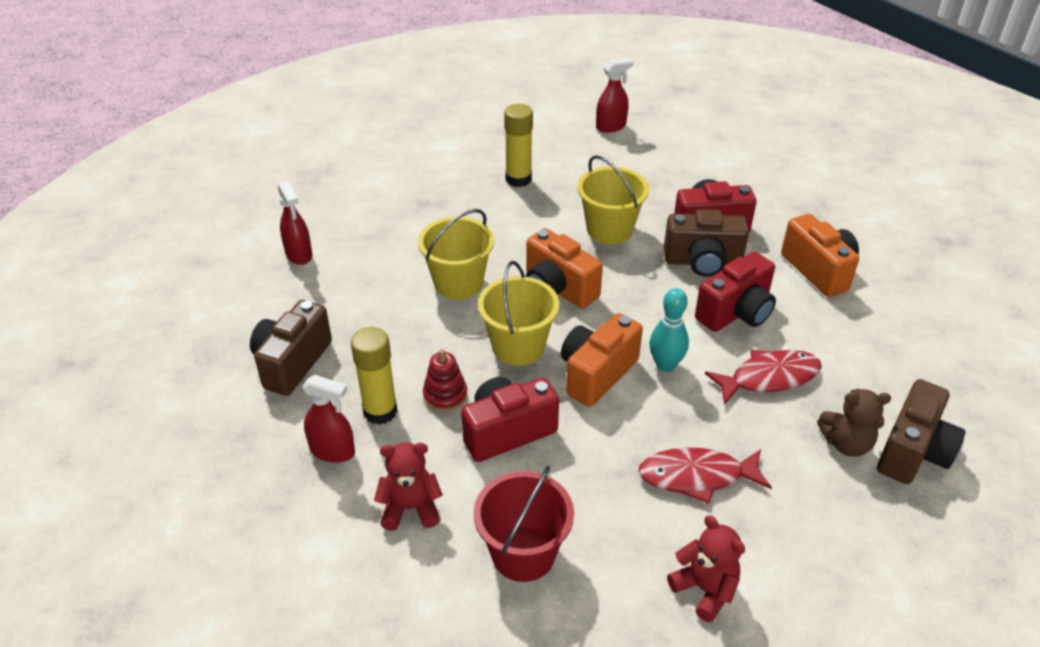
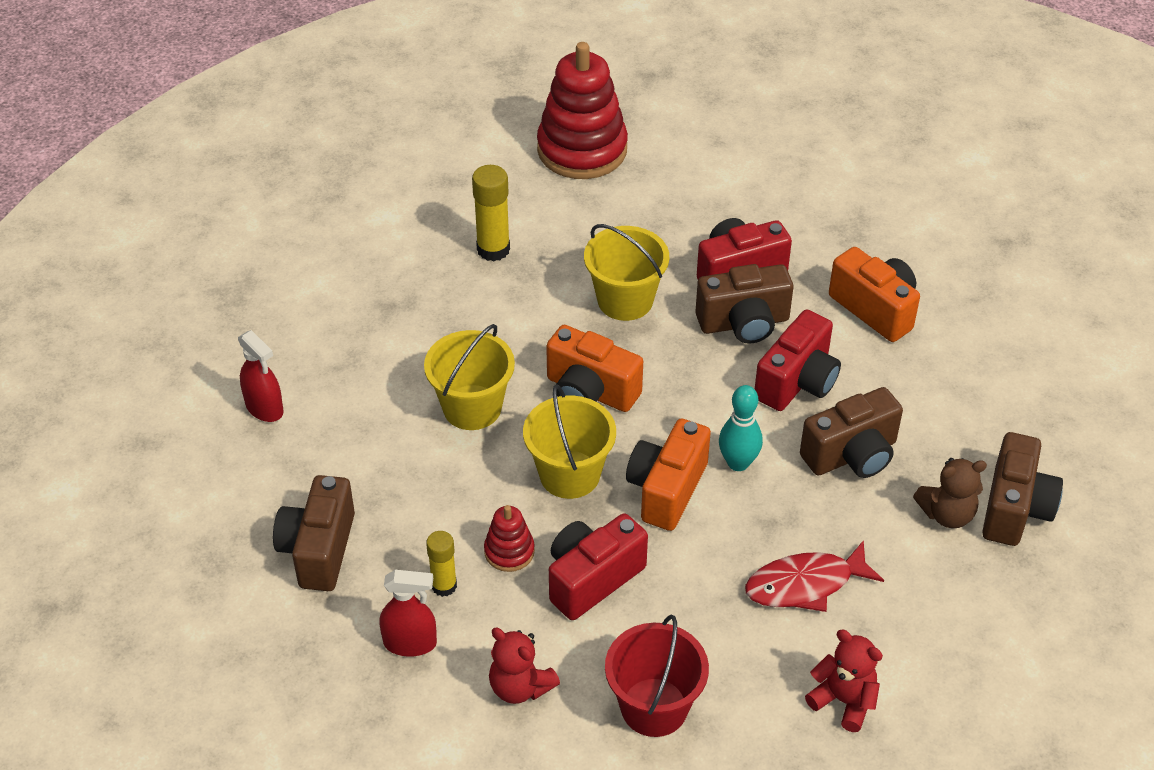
camera: 15 degrees left, 5 degrees up
yellow glue stick [351,327,398,425] -> yellow glue stick [426,531,457,597], size x0.66
red teddy bear [374,442,443,531] -> red teddy bear turned 120 degrees counterclockwise [489,628,560,704]
red spray bottle [596,58,633,133] -> red stacking toy [537,42,628,179]
red fish [705,349,822,405] -> brown camera [800,387,903,478]

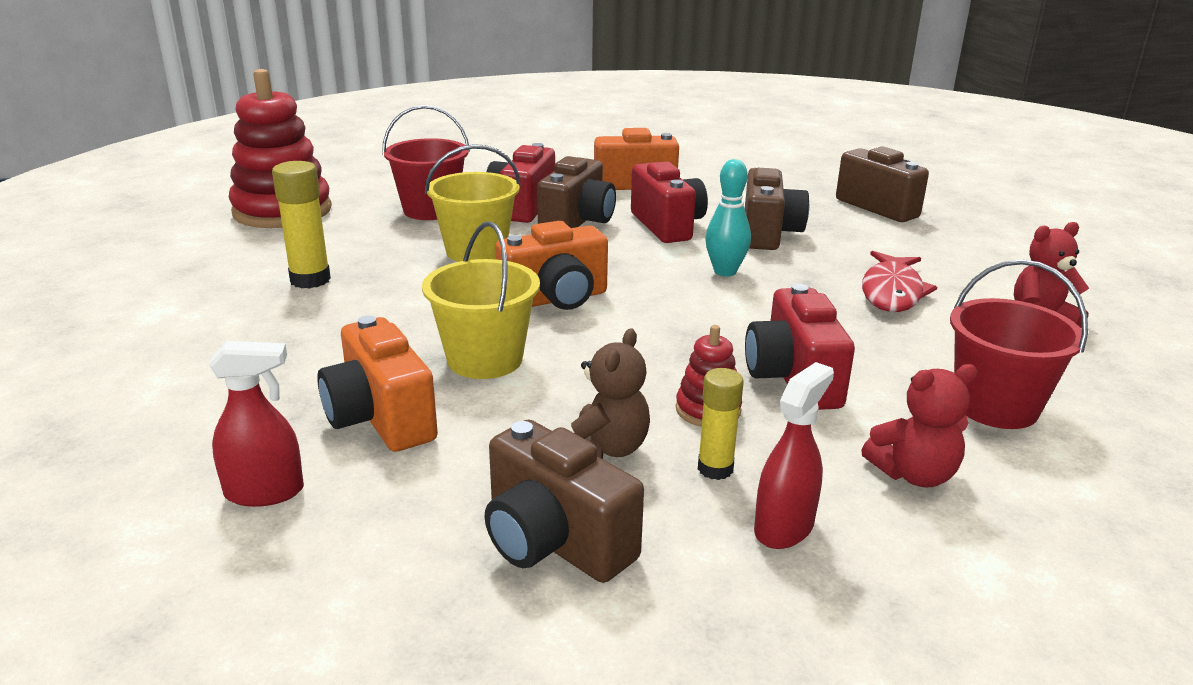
camera: 55 degrees left, 20 degrees down
yellow bucket [523,384,616,499] -> none
orange camera [626,419,711,531] -> orange camera moved to [317,316,438,452]
brown teddy bear [913,458,987,528] -> brown teddy bear moved to [571,328,650,459]
none -> red bucket [382,105,470,220]

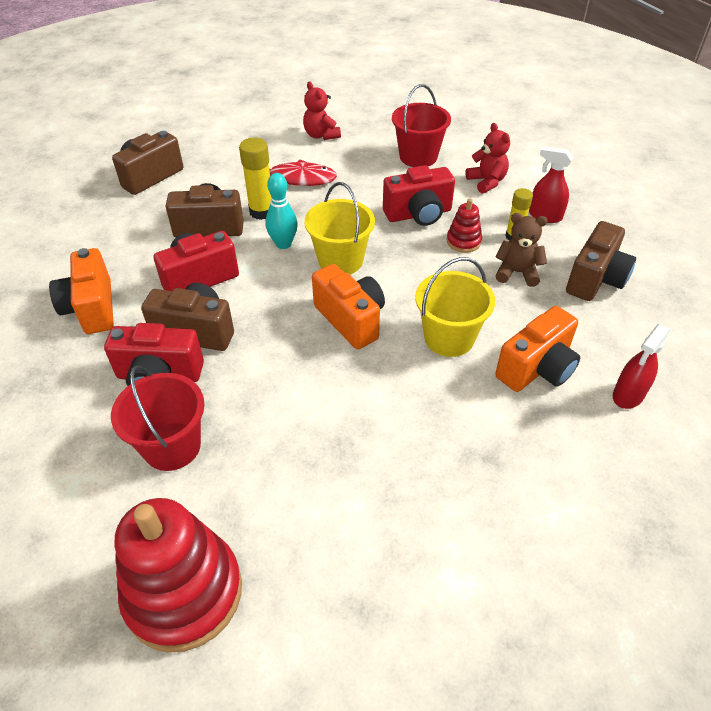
camera: 100 degrees left, 20 degrees up
red spray bottle [209,341,304,507] -> red spray bottle turned 120 degrees counterclockwise [613,324,670,409]
yellow glue stick [272,161,331,289] -> yellow glue stick moved to [239,138,271,220]
yellow bucket [425,144,521,262] -> yellow bucket moved to [304,182,375,275]

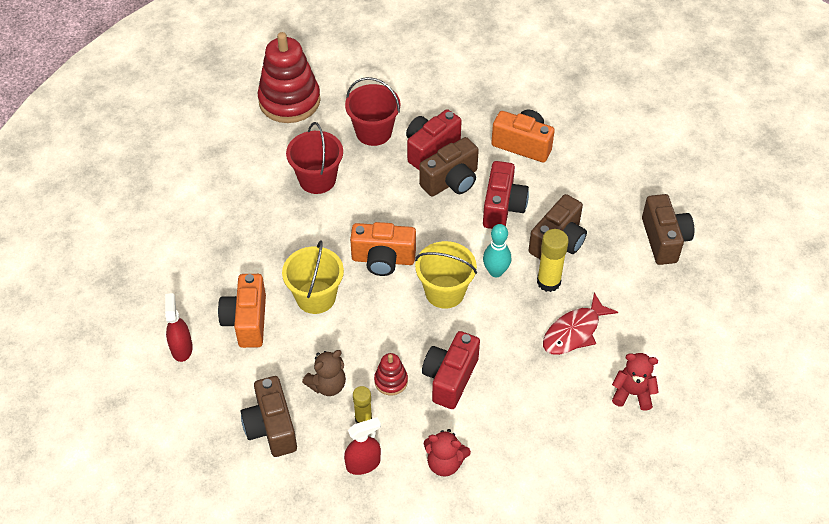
camera: 130 degrees right, 5 degrees up
red bucket [392,84,451,167] -> red bucket moved to [286,122,343,194]

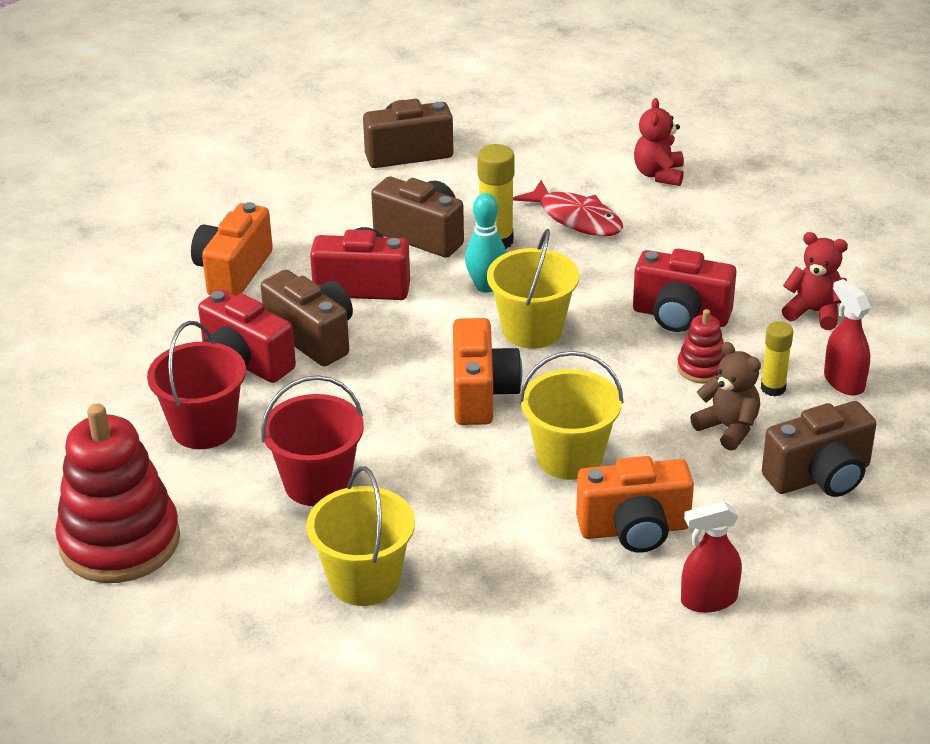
camera: 95 degrees left, 15 degrees down
red teddy bear [423,429,471,477] -> red teddy bear turned 75 degrees counterclockwise [782,232,848,330]
none -> yellow bucket [306,467,415,606]

